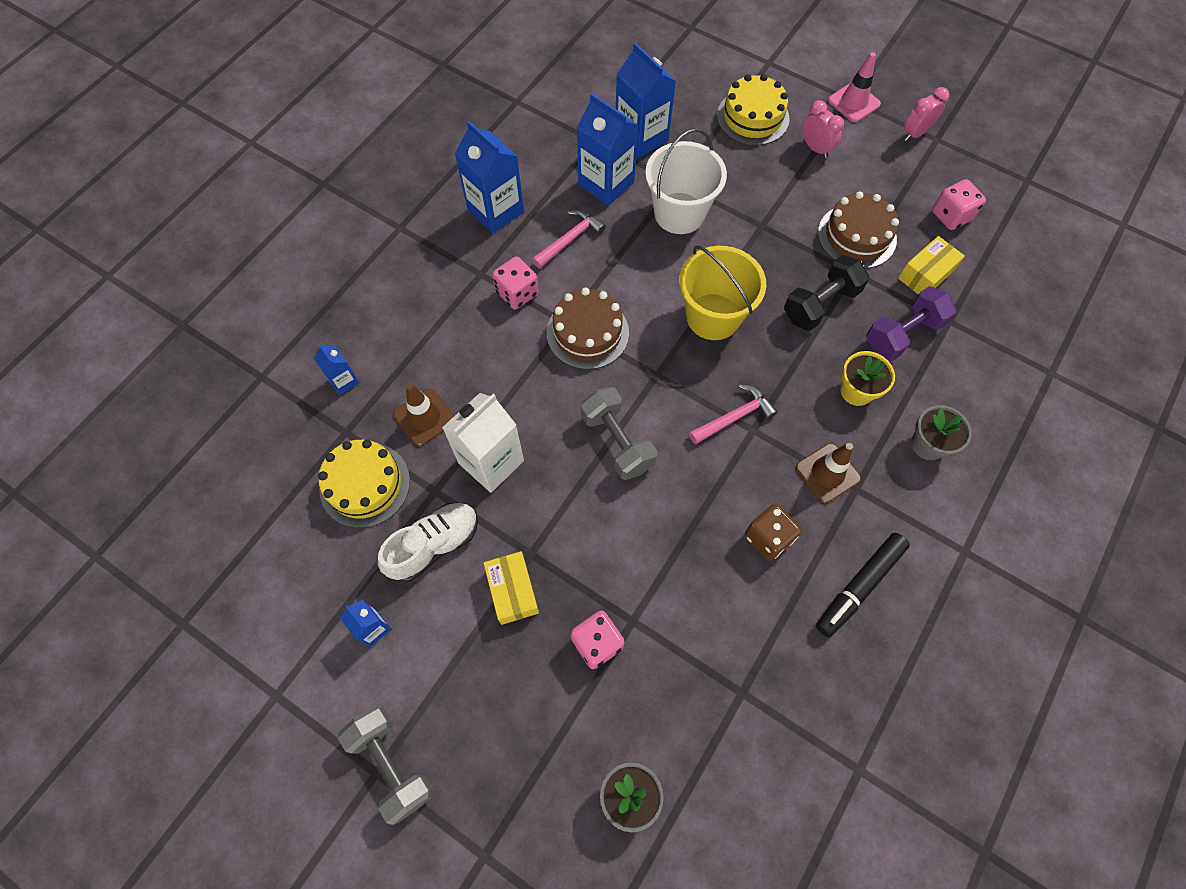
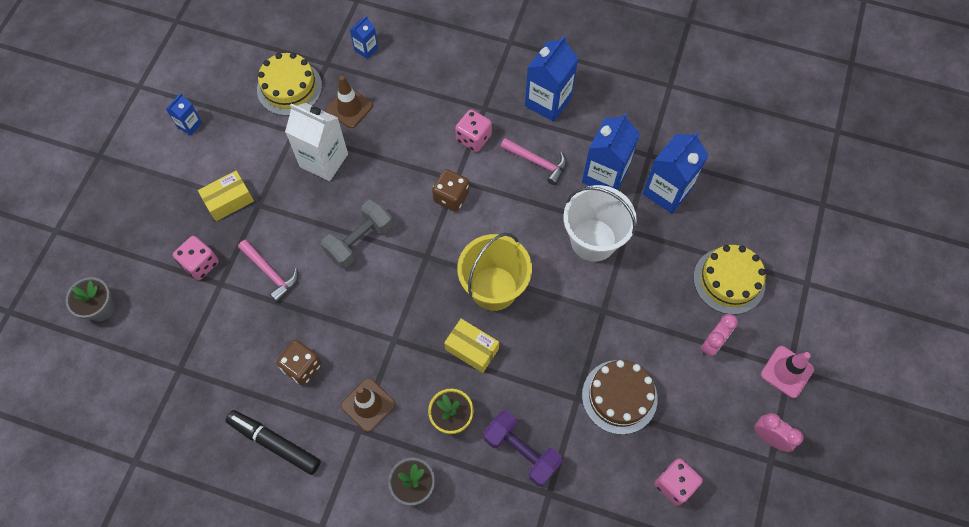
camera: 75 degrees right, 0 degrees up
grey dumbbell [338,707,434,825] -> none
white shoe [378,503,478,582] -> none
brown cake [547,287,629,369] -> brown dice [432,169,469,212]
pink hammer [689,384,778,445] -> pink hammer moved to [238,240,298,302]
black dumbbell [784,255,869,331] -> none
yellow box [898,236,965,295] -> yellow box moved to [444,319,499,373]

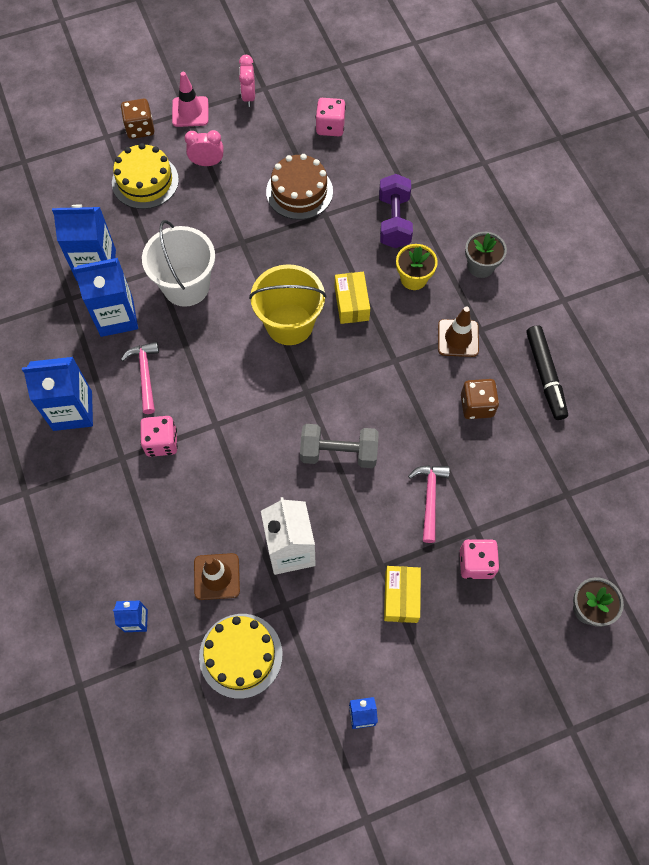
camera: 130 degrees left, 0 degrees up
yellow box [198,171,254,221] -> yellow box turned 75 degrees clockwise [384,566,421,623]
brown dice [432,169,469,212] -> brown dice moved to [121,99,154,139]

